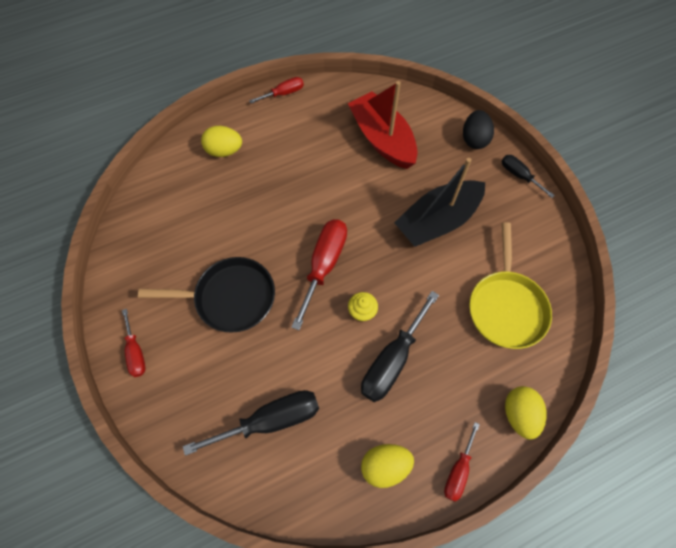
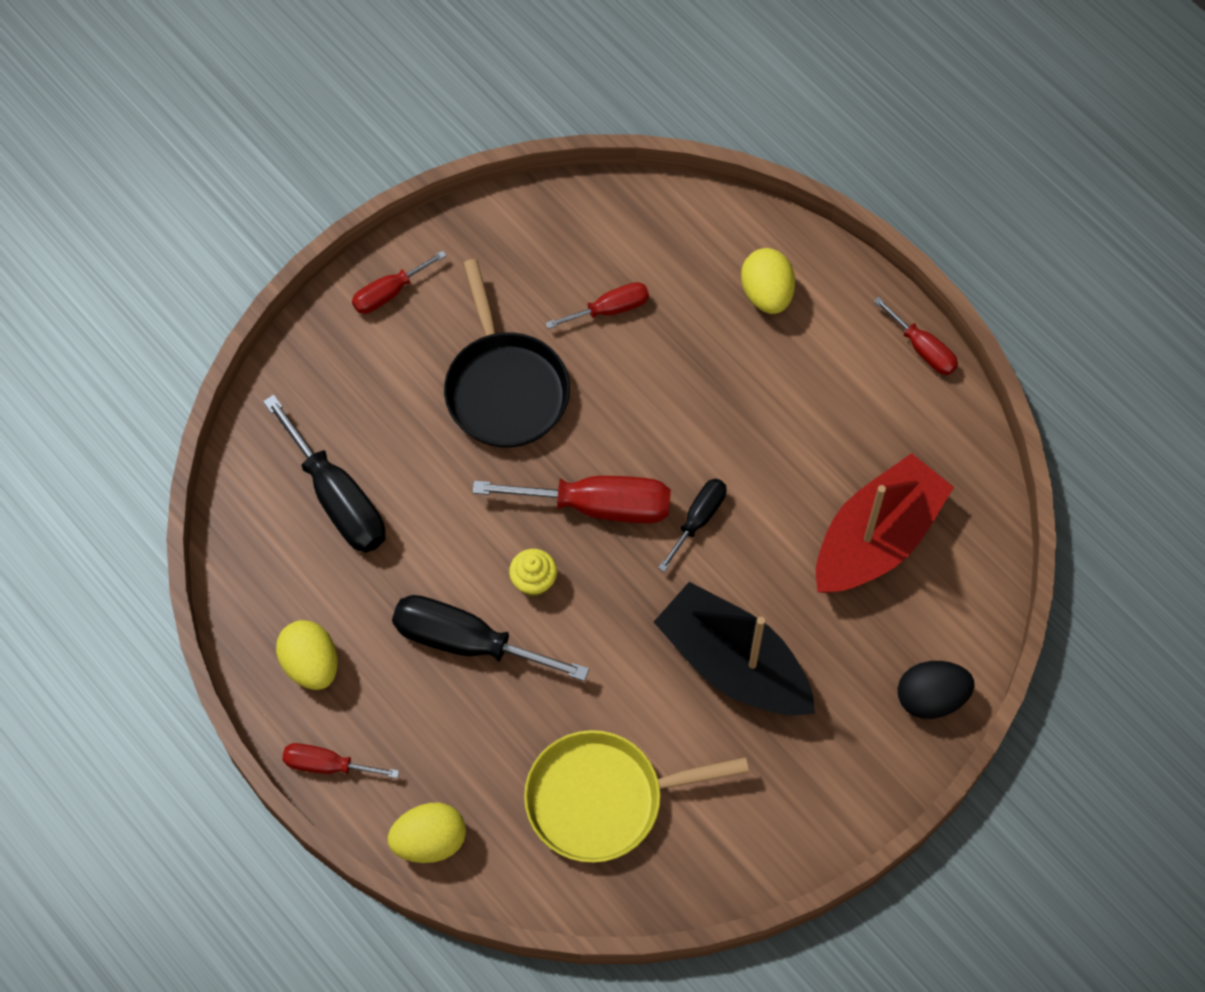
camera: 75 degrees right, 0 degrees up
black screwdriver [502,155,555,198] -> black screwdriver moved to [658,479,727,572]
none -> red screwdriver [546,282,649,329]

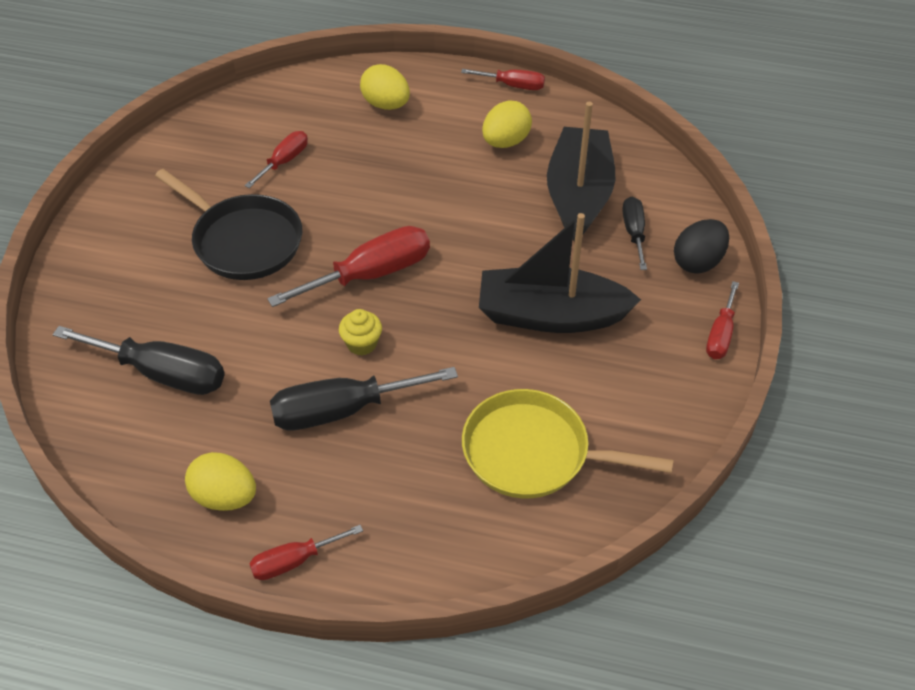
camera: 35 degrees left, 15 degrees down
red screwdriver [352,250,447,314] -> red screwdriver moved to [706,281,739,359]
yellow egg [388,803,466,863] -> yellow egg moved to [482,101,532,148]
yellow pan [524,730,749,863] -> yellow pan turned 60 degrees clockwise [462,389,674,498]
black screwdriver [658,479,727,572] -> black screwdriver moved to [622,197,647,270]
red boat [816,453,954,593] -> black boat [547,102,615,241]

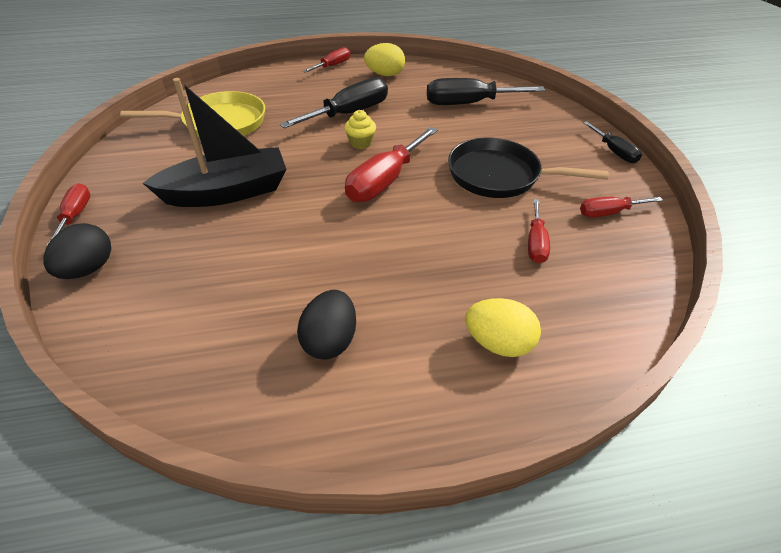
camera: 155 degrees right, 5 degrees down
red screwdriver [461,69,545,90] -> red screwdriver moved to [580,197,663,217]
yellow egg [482,101,532,148] -> black egg [297,290,356,360]
black boat [547,102,615,241] -> none
black screwdriver [622,197,647,270] -> black screwdriver moved to [583,121,642,163]

